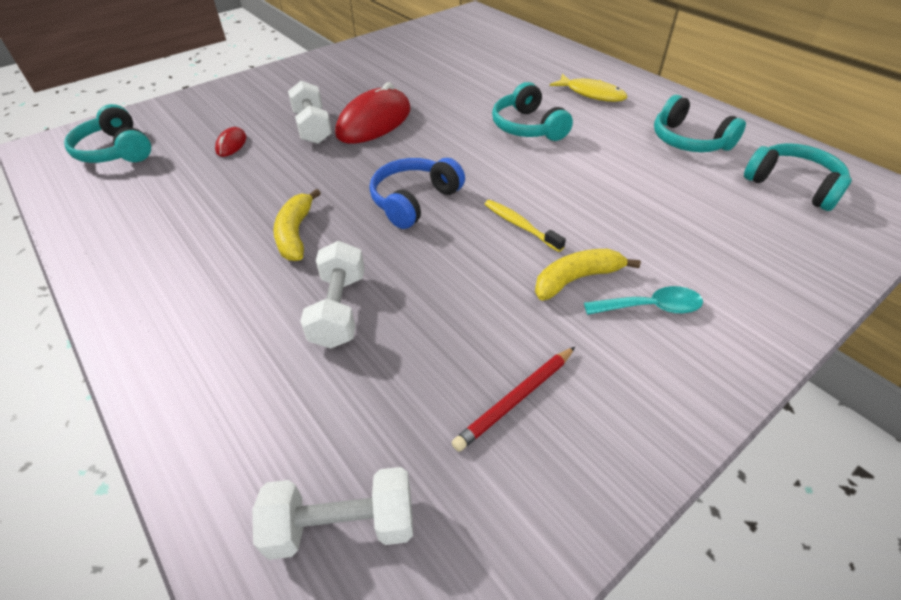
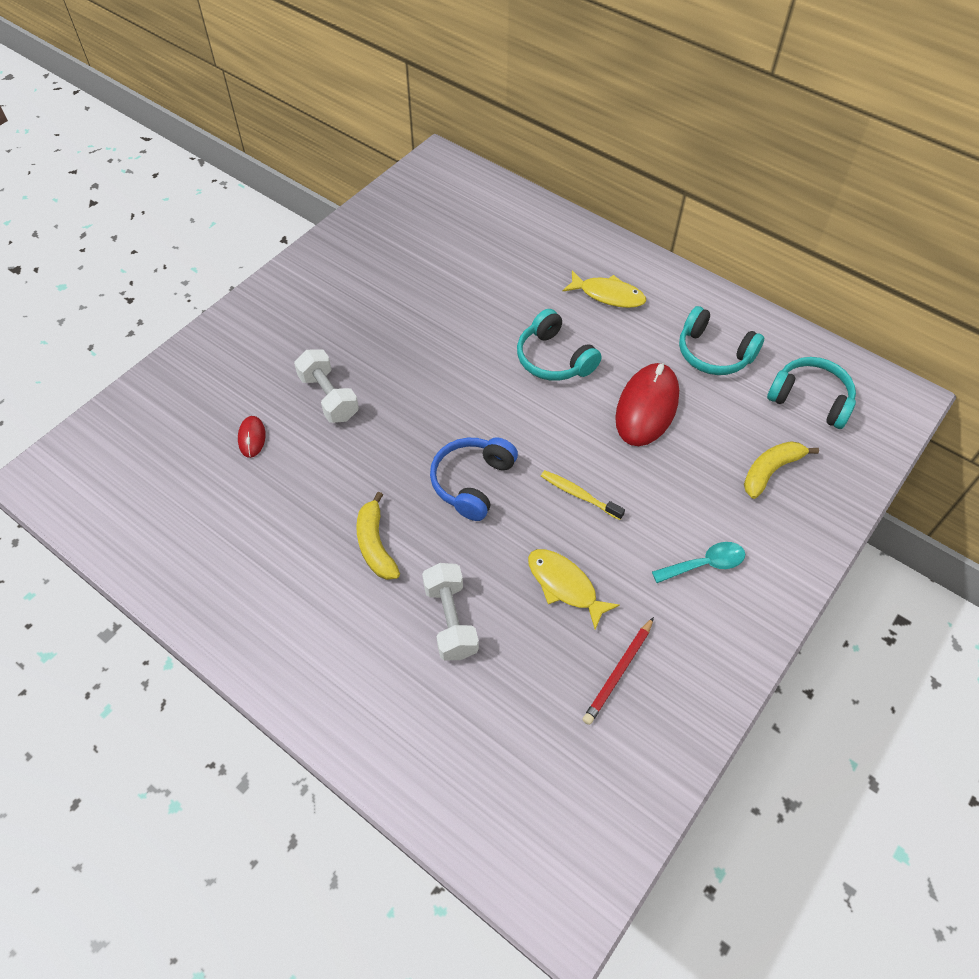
camera: 15 degrees left, 10 degrees up
turquoise headphones [64,104,151,163] -> none
white dumbbell [252,467,413,560] -> none
red mouse [335,82,411,144] -> red mouse moved to [615,363,679,446]
yellow banana [535,249,641,301] -> yellow banana moved to [744,441,819,499]
none -> yellow fish [528,549,620,630]

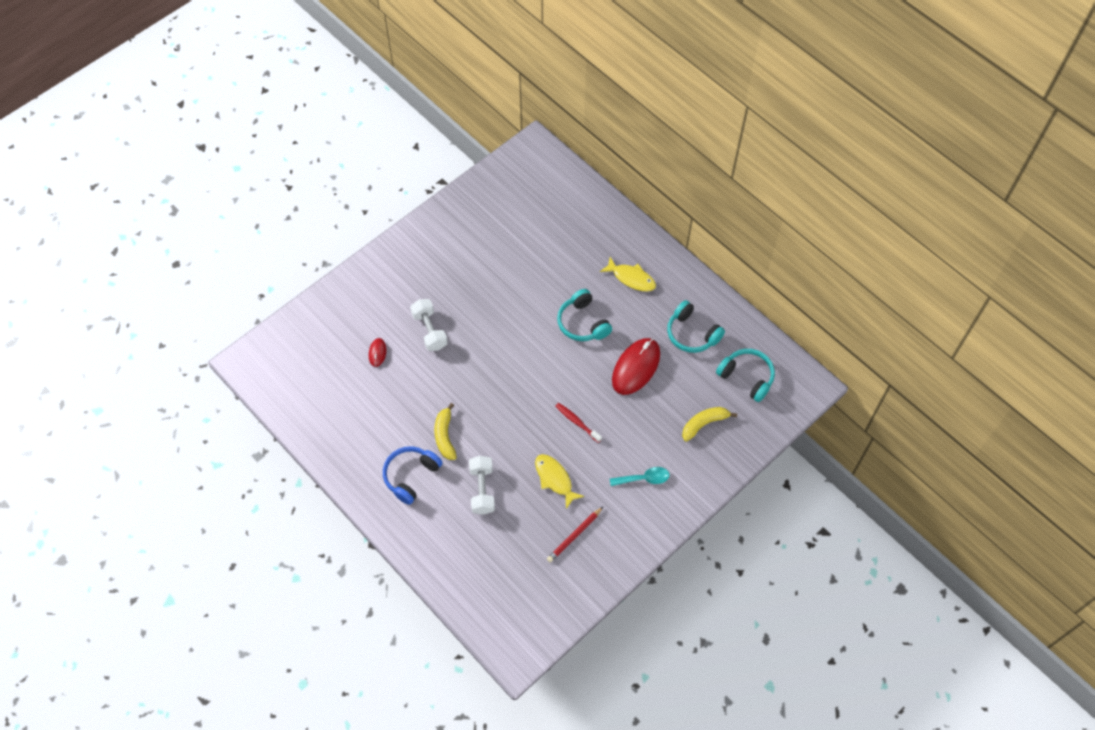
camera: 10 degrees right, 5 degrees up
blue headphones [430,437,518,521] -> blue headphones moved to [383,446,443,505]
yellow toothbrush [541,470,625,520] -> red toothbrush [555,403,602,443]

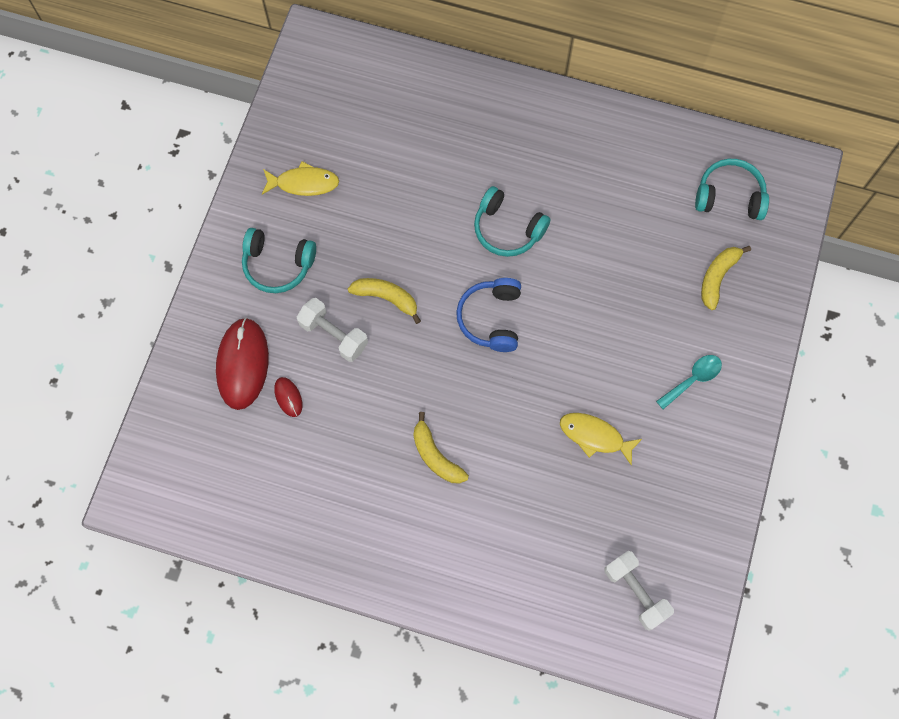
camera: 30 degrees left, 10 degrees up
blue headphones [383,446,443,505] -> blue headphones moved to [456,278,521,352]
white dumbbell [469,456,495,515] -> white dumbbell moved to [604,551,674,631]
red pencil [547,507,603,563] -> none
red toothbrush [555,403,602,443] -> none
yellow fish [600,257,656,292] -> yellow fish moved to [262,161,339,196]
red mouse [612,338,660,395] -> red mouse moved to [216,317,269,410]
turquoise headphones [667,300,725,353] -> turquoise headphones moved to [242,228,316,293]
none -> yellow banana [348,278,421,324]

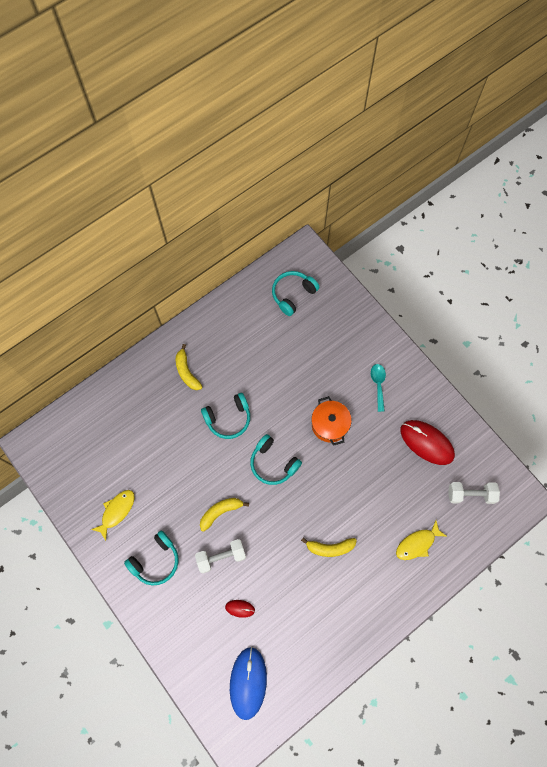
camera: 55 degrees left, 0 degrees up
red mouse [216,317,269,410] -> red mouse moved to [400,420,455,465]
blue headphones [456,278,521,352] -> turquoise headphones [250,434,302,485]
yellow fish [560,413,642,466] -> yellow fish moved to [396,520,447,560]
yellow banana [701,246,751,310] -> yellow banana moved to [176,344,203,390]
none -> blue mouse [230,647,267,720]
none -> orange pot [311,396,352,446]

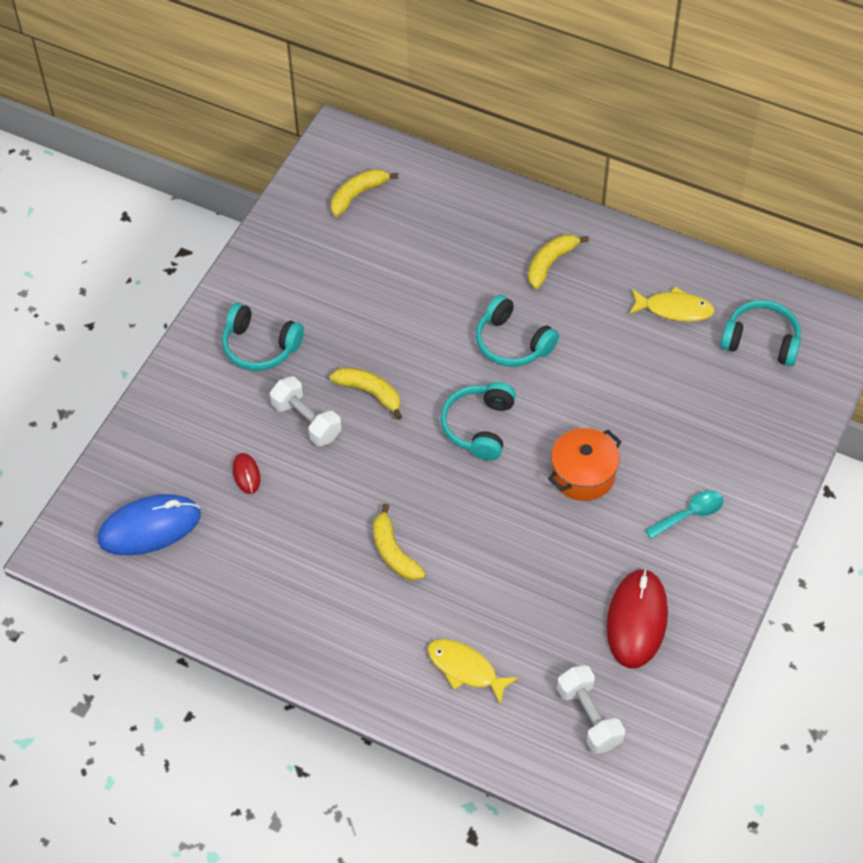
camera: 65 degrees right, 15 degrees down
yellow fish [91,490,135,541] -> yellow fish moved to [629,287,715,322]
none -> yellow banana [331,169,398,217]

